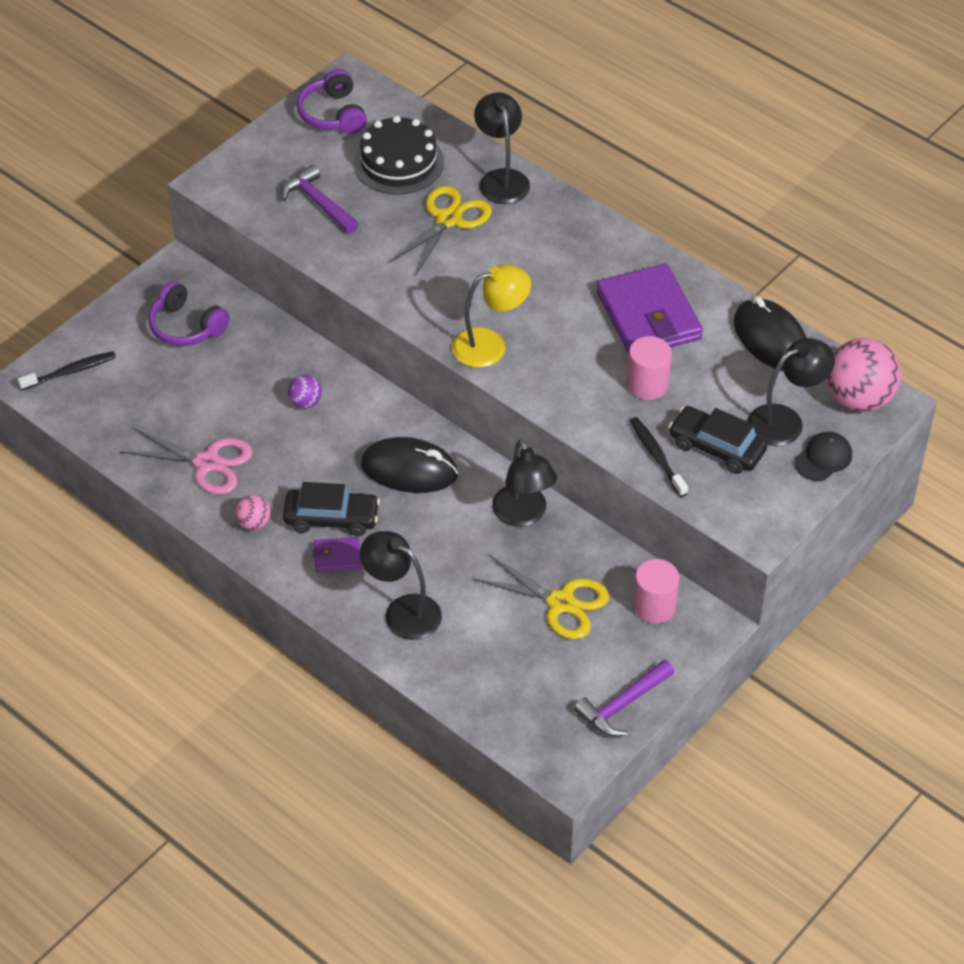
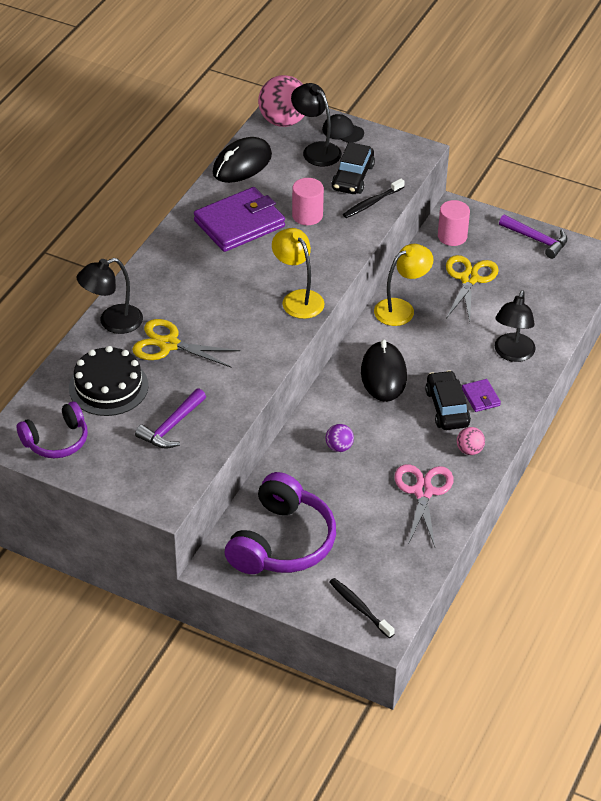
camera: 105 degrees left, 5 degrees down
purple headphones [149,281,230,346] -> purple headphones [225,472,336,574], size x1.64
black lamp [492,439,557,527] -> yellow lamp [374,244,434,326]

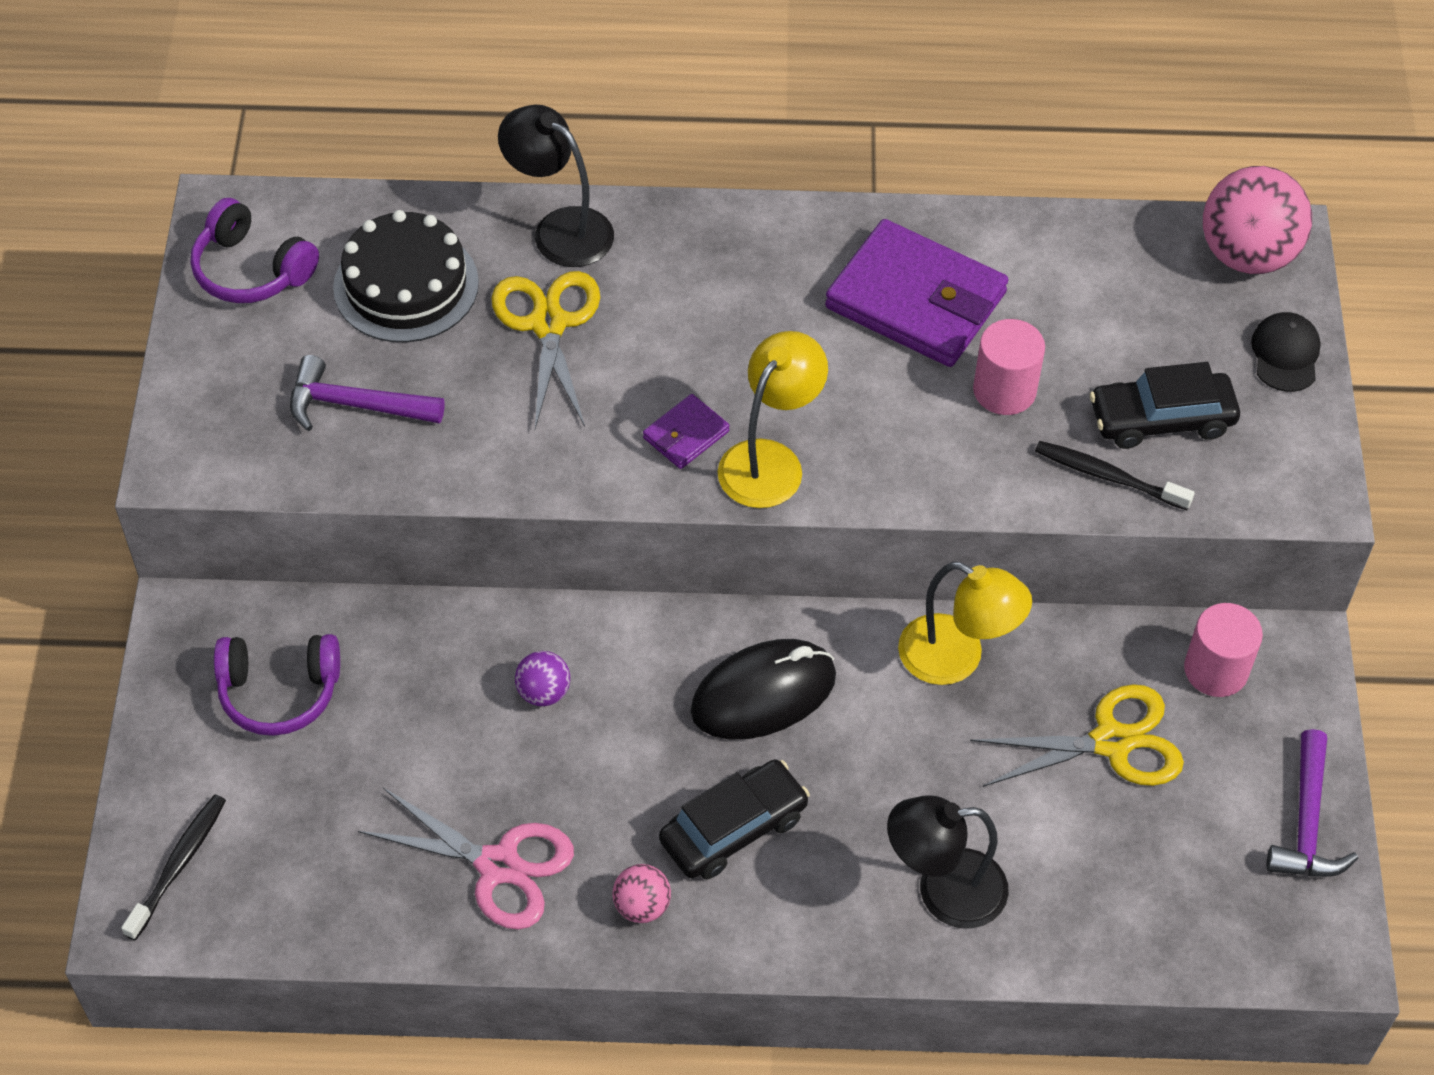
camera: 65 degrees right, 10 degrees up
black mouse [213,137,272,183] -> none
purple headphones [225,472,336,574] -> purple headphones [214,634,340,736], size x0.61
black lamp [291,83,342,167] -> none
pink scissors [394,464,454,547] -> pink scissors turned 45 degrees clockwise [358,788,574,930]
purple wallet [462,379,501,412] -> purple wallet moved to [643,394,730,469]

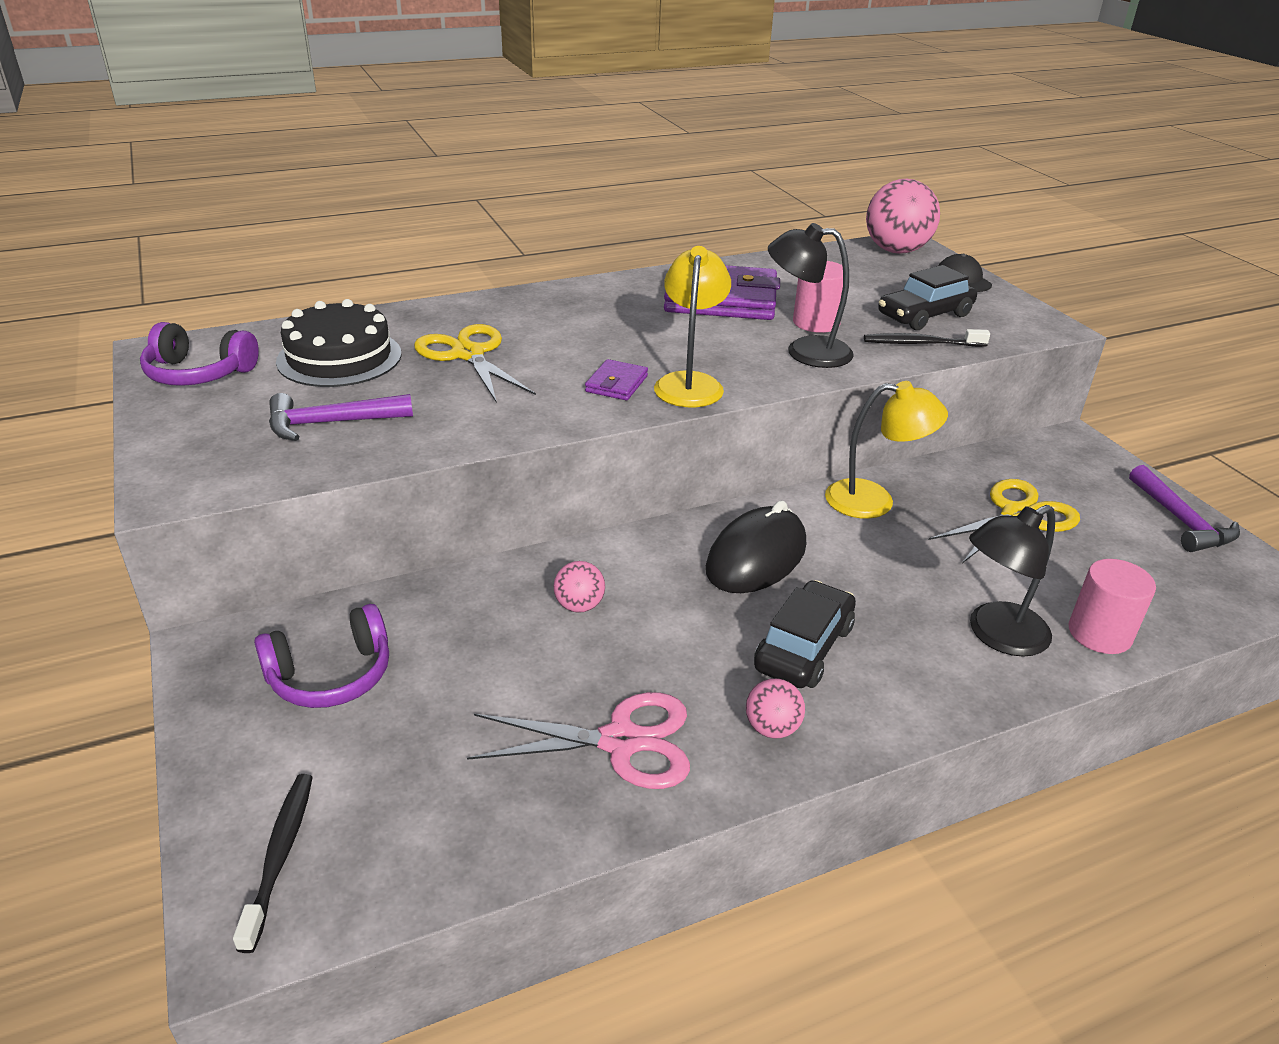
camera: 25 degrees left, 20 degrees down
black lamp [498,105,614,267] -> black lamp moved to [768,223,854,368]
purple ball [515,651,570,706] -> pink ball [554,561,605,613]
pink cylinder [1184,603,1263,697] -> pink cylinder moved to [1069,559,1156,654]

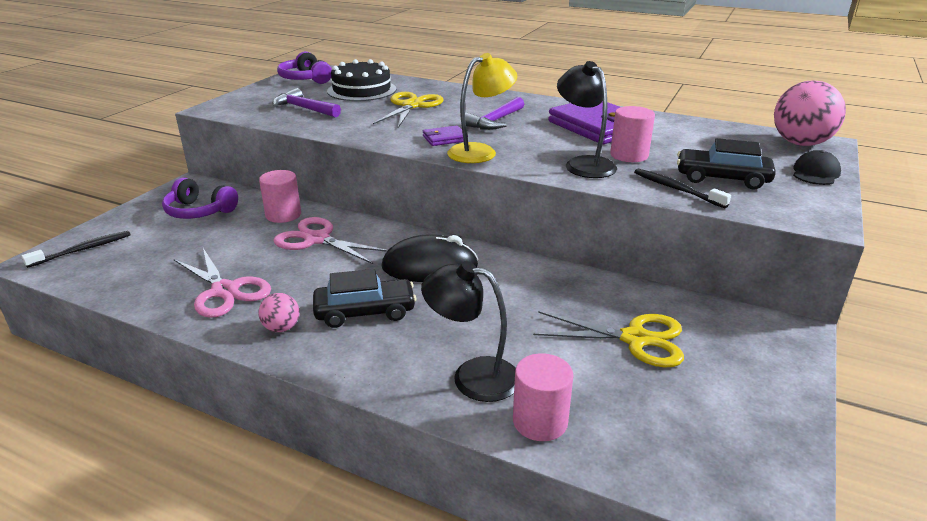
camera: 50 degrees right, 5 degrees down
pink ball [554,561,605,613] -> pink scissors [273,217,388,264]
yellow lamp [825,381,948,519] -> none
purple hammer [1129,465,1240,552] -> purple hammer moved to [465,97,524,130]
none -> pink cylinder [259,170,301,223]

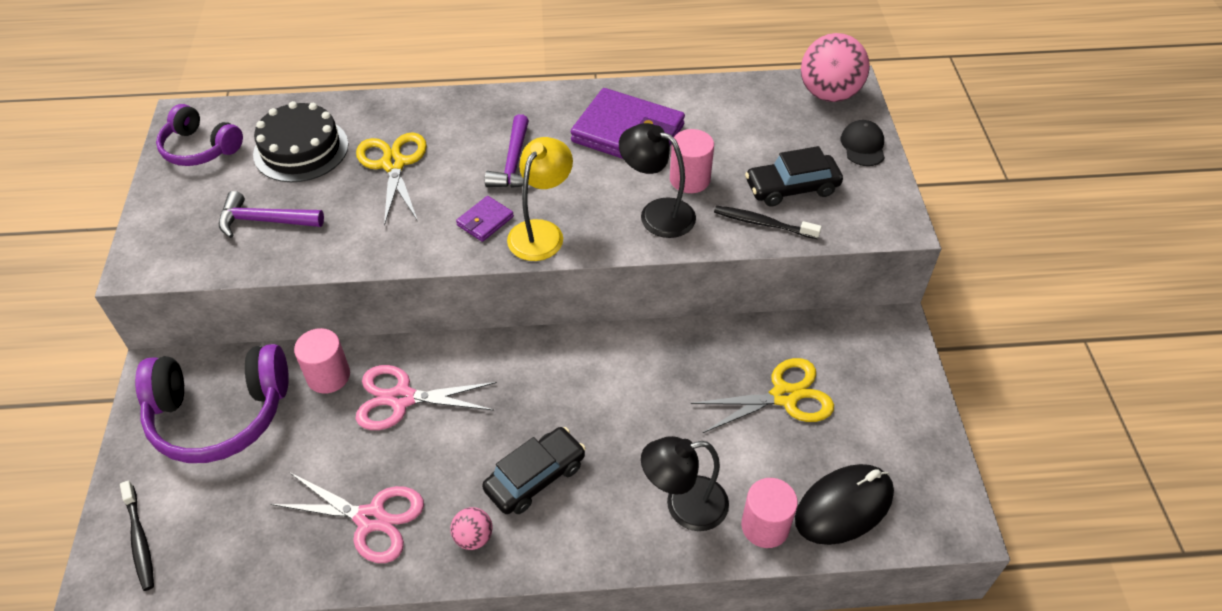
camera: 30 degrees left, 20 degrees up
black toothbrush [21,231,131,268] -> black toothbrush turned 135 degrees clockwise [120,481,154,591]
purple headphones [162,178,238,219] -> purple headphones [135,344,289,463], size x1.64
black mouse [382,234,479,282] -> black mouse moved to [795,464,894,545]

